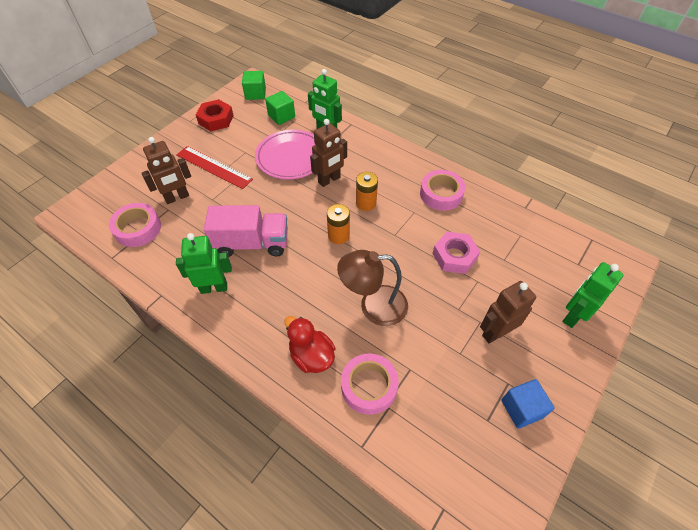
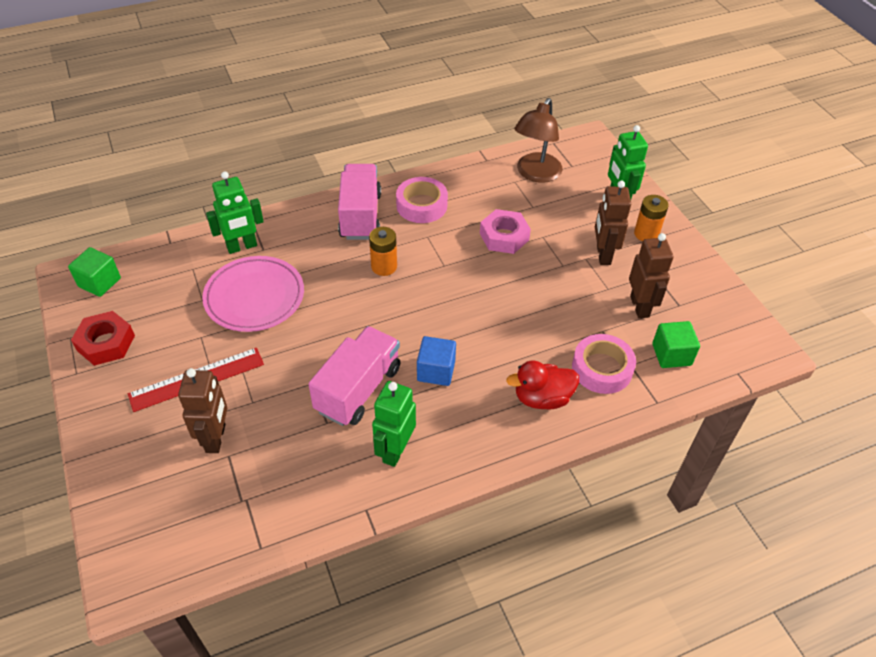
camera: 60 degrees left, 5 degrees down
pink tape [109,203,161,247] -> none
green cube [265,91,295,125] -> green cube moved to [652,321,700,368]
brown robot [310,119,347,187] -> brown robot moved to [629,233,673,318]
orange battery [327,204,350,244] -> orange battery moved to [634,195,669,241]
brown lamp [337,250,408,326] -> brown lamp moved to [514,98,562,183]
blue cube [501,379,555,429] -> blue cube moved to [417,336,456,386]
none -> pink truck [338,164,381,240]

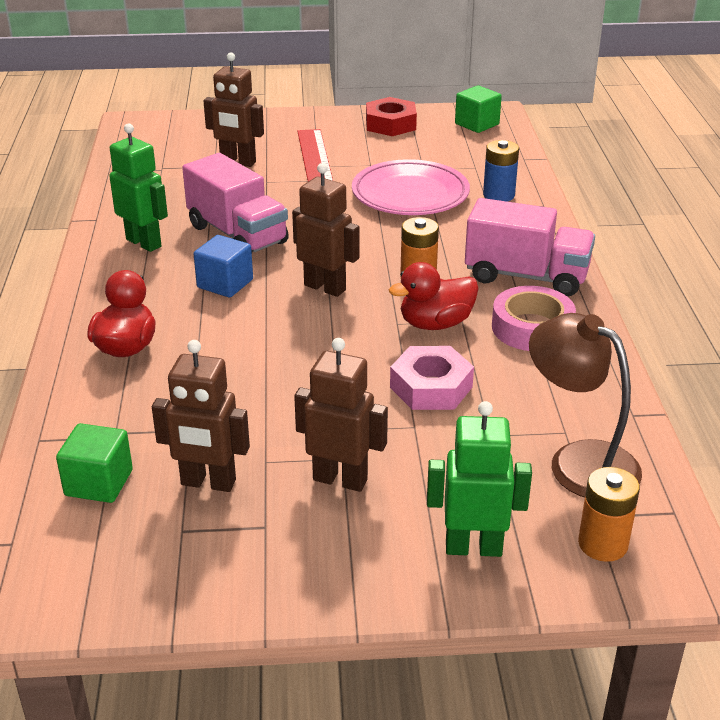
camera: 110 degrees right, 15 degrees down
green robot [206,171,264,254] -> blue battery [483,140,519,202]
pink tape [572,334,636,394] -> none
orange battery [634,195,669,241] -> orange battery moved to [578,467,640,562]
none -> brown robot [292,163,359,297]
none -> red duck [389,262,479,330]

